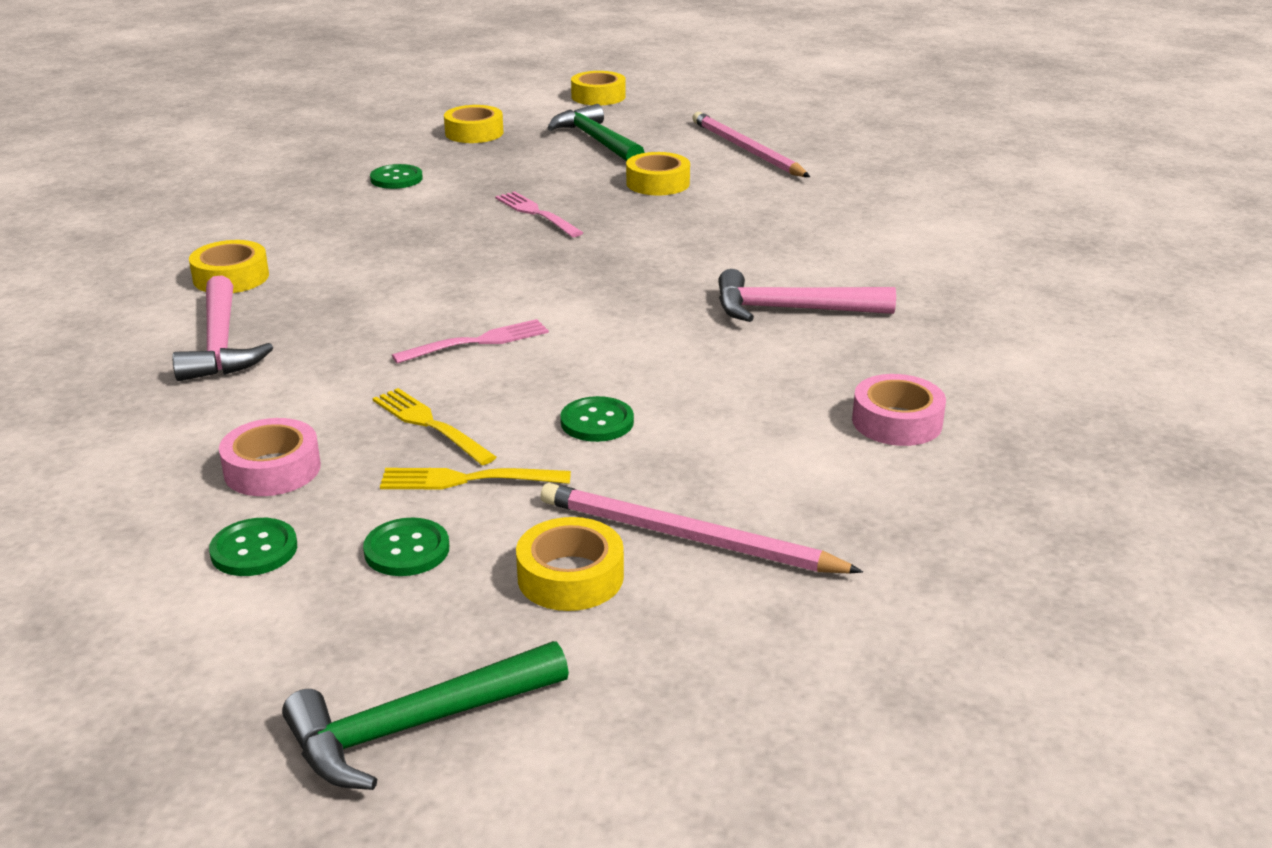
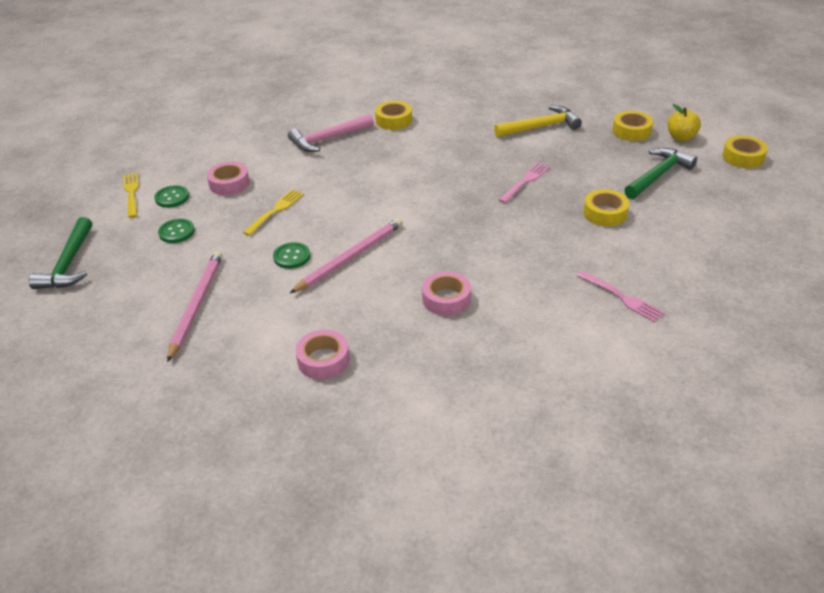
camera: 75 degrees right, 10 degrees up
green hammer [282,641,569,790] -> green hammer turned 135 degrees counterclockwise [29,217,92,289]
green button [370,164,423,189] -> yellow hammer [494,106,582,137]
yellow fork [380,468,571,490] -> yellow fork moved to [123,172,139,218]
pink fork [392,319,549,364] -> pink fork moved to [577,271,665,322]
yellow tape [516,517,624,611] -> none
pink pencil [692,112,810,177] -> pink pencil moved to [290,218,403,293]
pink hammer [718,269,896,322] -> pink tape [422,271,471,316]
none -> yellow apple [667,104,701,141]

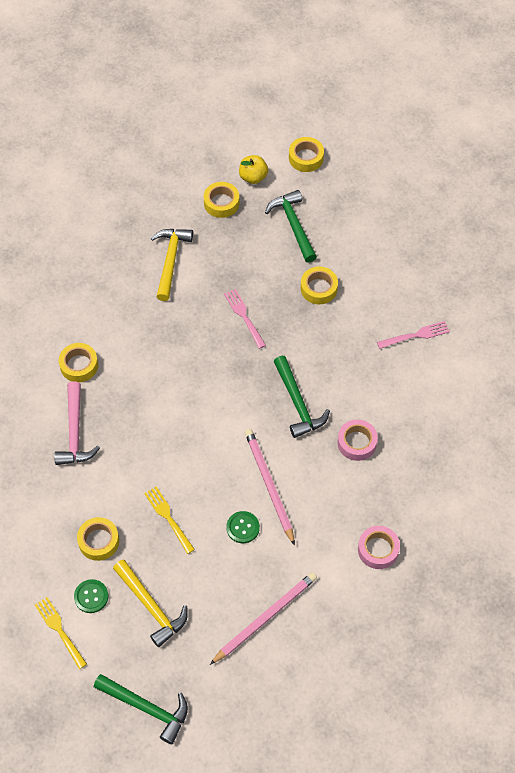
camera: 65 degrees left, 20 degrees up
yellow fork [123,172,139,218] -> yellow fork turned 45 degrees clockwise [35,597,87,669]
green button [158,219,195,243] -> yellow hammer [113,559,188,647]
pink pencil [167,251,223,362] -> pink pencil turned 105 degrees clockwise [210,572,317,665]
pink tape [207,162,250,195] -> yellow tape [77,517,119,561]
none -> green hammer [274,356,330,438]

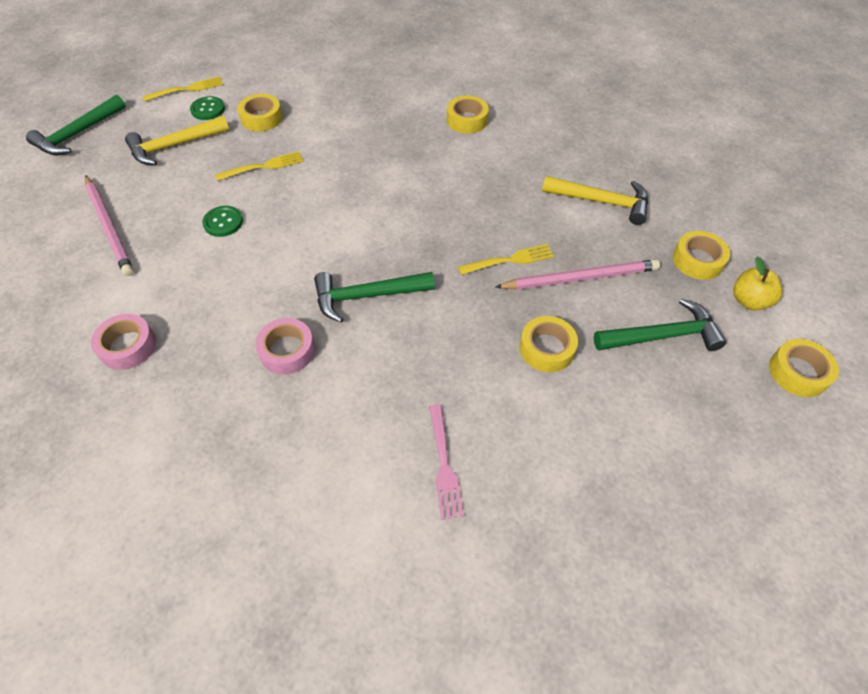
camera: 100 degrees right, 5 degrees down
pink hammer [54,381,100,465] -> none
pink fork [224,289,266,349] -> yellow fork [458,244,554,275]
pink pencil [245,429,295,546] -> pink pencil moved to [495,259,660,290]

